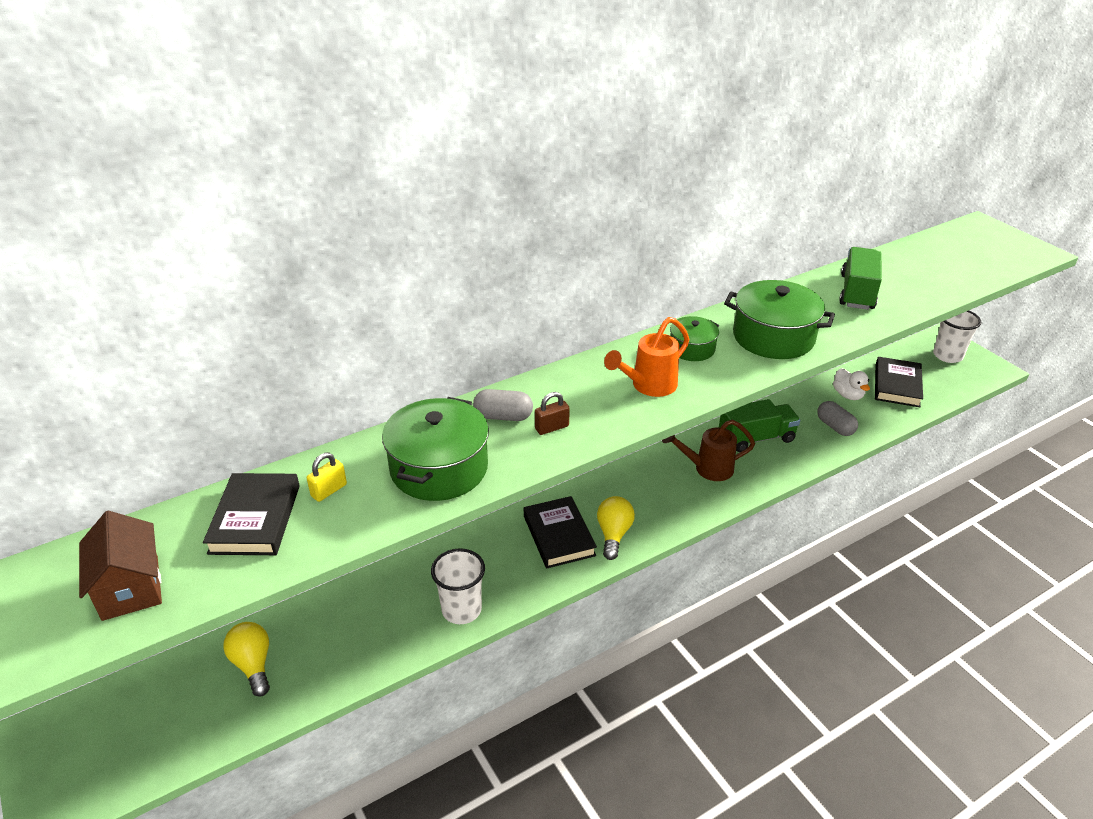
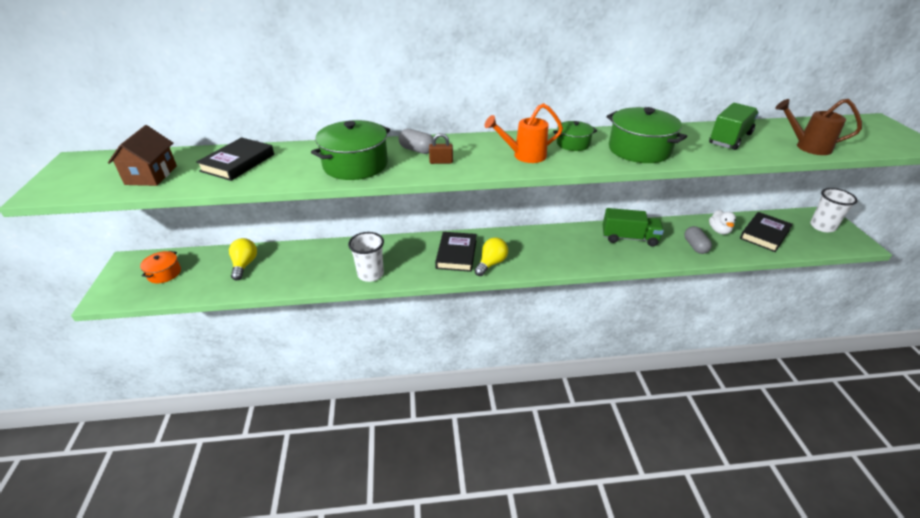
camera: 25 degrees right, 0 degrees up
yellow padlock [307,453,347,502] -> none
brown watering can [662,420,755,481] -> brown watering can moved to [775,99,862,155]
none -> orange pot [140,251,181,283]

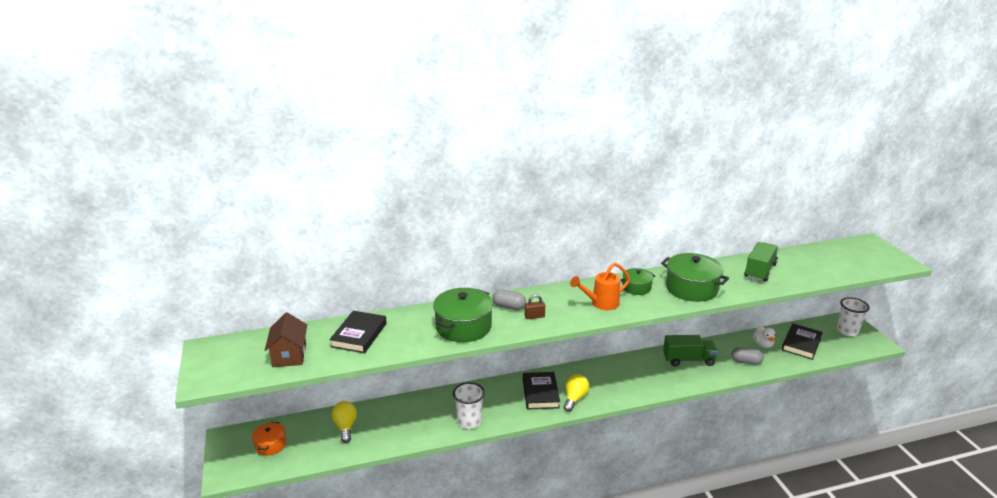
camera: 10 degrees left, 10 degrees down
grey capsule [684,226,712,254] -> grey capsule turned 60 degrees counterclockwise [731,347,764,365]
brown watering can [775,99,862,155] -> none

